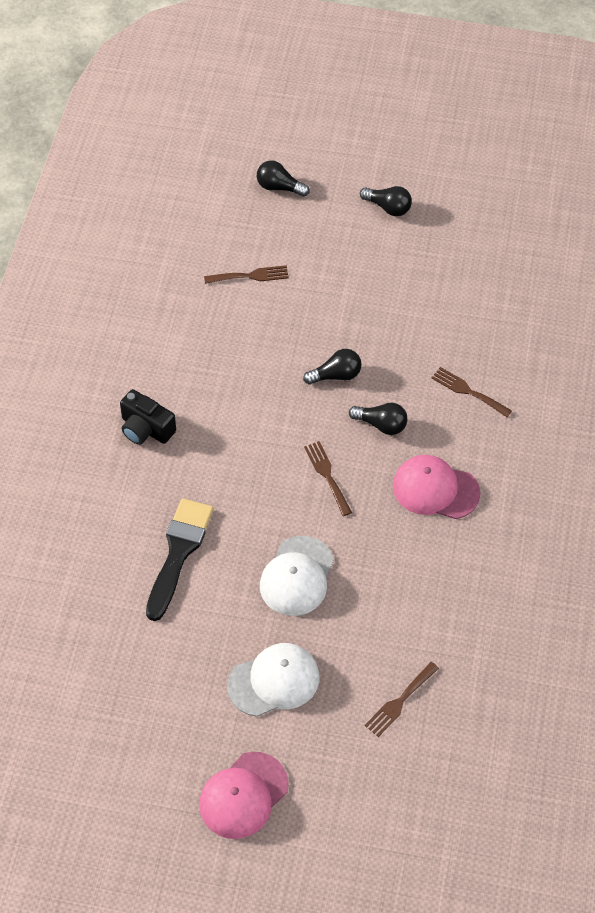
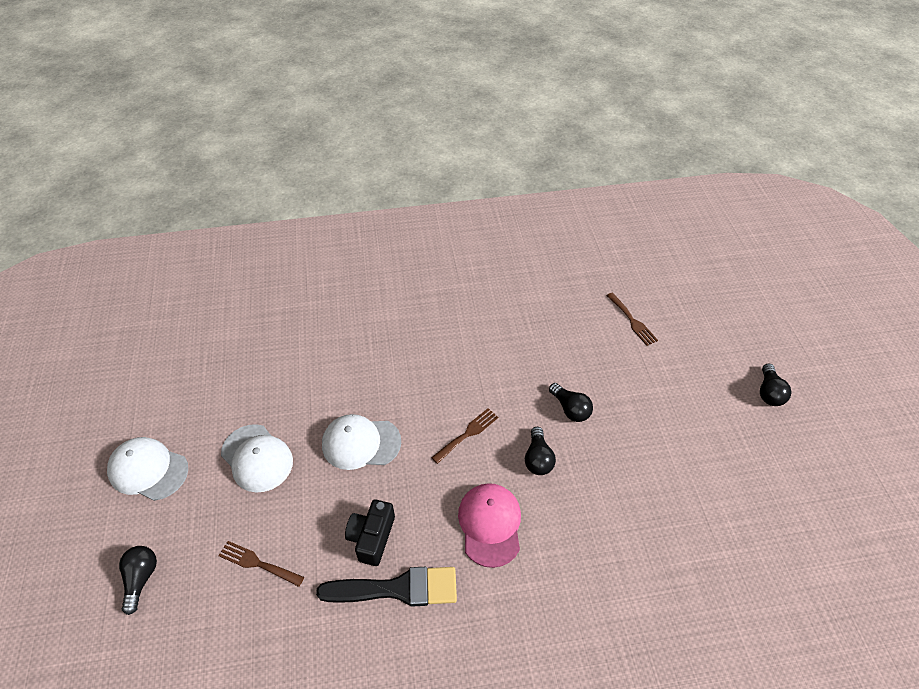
camera: 70 degrees right, 5 degrees down
black camera [120,389,176,445] -> black camera moved to [345,500,395,566]
black brush [146,498,213,621] -> black brush moved to [316,567,457,607]
pink cap [199,752,289,839] -> white cap [107,437,188,501]
black light bulb [257,160,310,197] -> black light bulb moved to [119,546,157,615]
brown fork [431,367,512,417] -> none

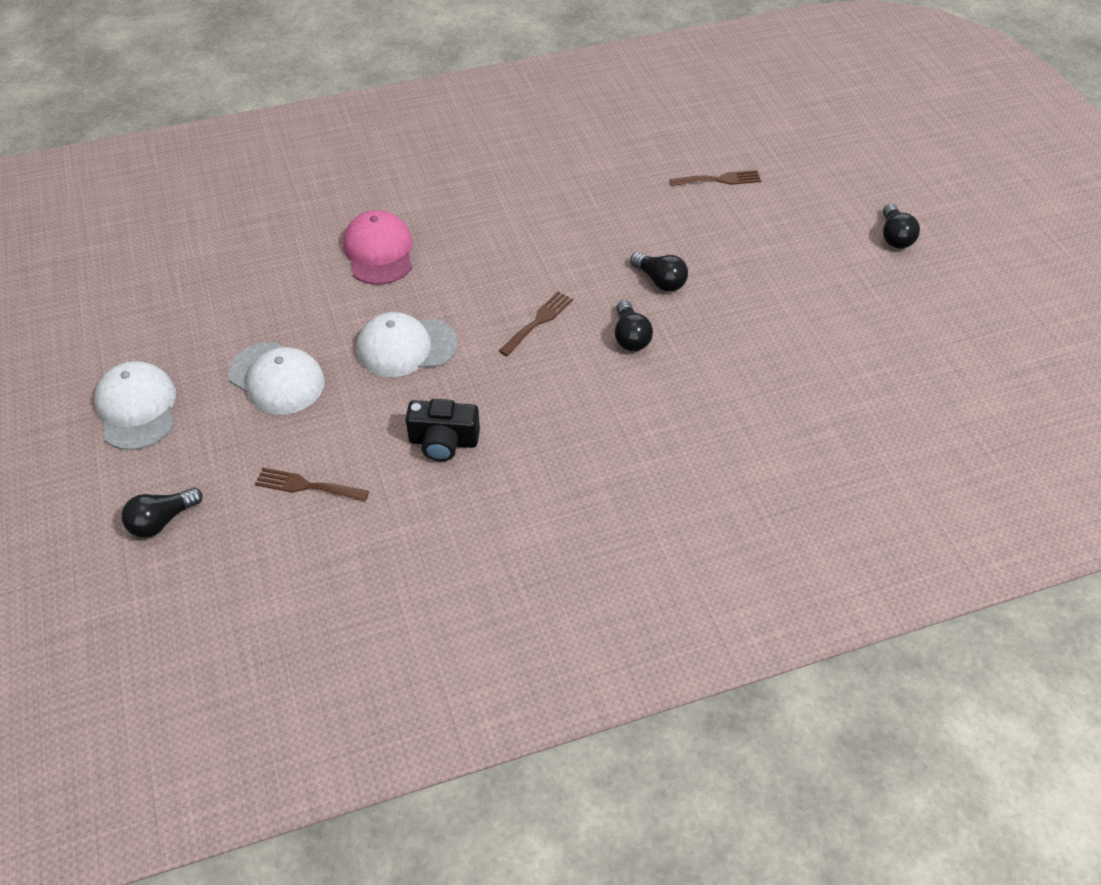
camera: 10 degrees left, 0 degrees up
white cap [107,437,188,501] -> white cap turned 60 degrees clockwise [94,361,176,450]
black light bulb [119,546,157,615] -> black light bulb turned 120 degrees counterclockwise [122,487,203,538]
black brush [316,567,457,607] -> none
black camera [345,500,395,566] -> black camera turned 90 degrees counterclockwise [406,399,480,461]
pink cap [458,483,521,568] -> pink cap moved to [343,210,412,285]
brown fork [606,293,658,346] -> brown fork turned 60 degrees counterclockwise [670,170,761,186]

